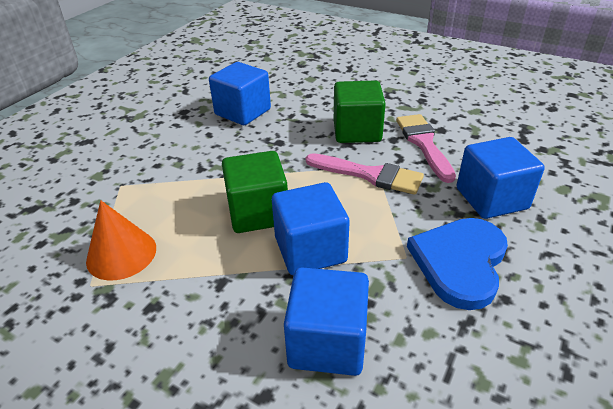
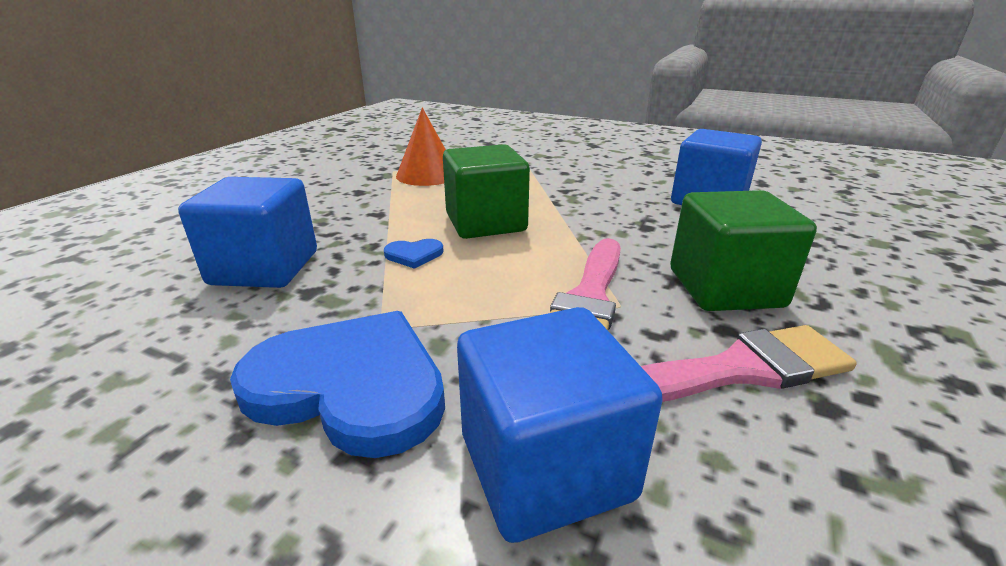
camera: 85 degrees right, 10 degrees down
blue cube [272,182,350,275] -> blue heart [384,239,444,269]

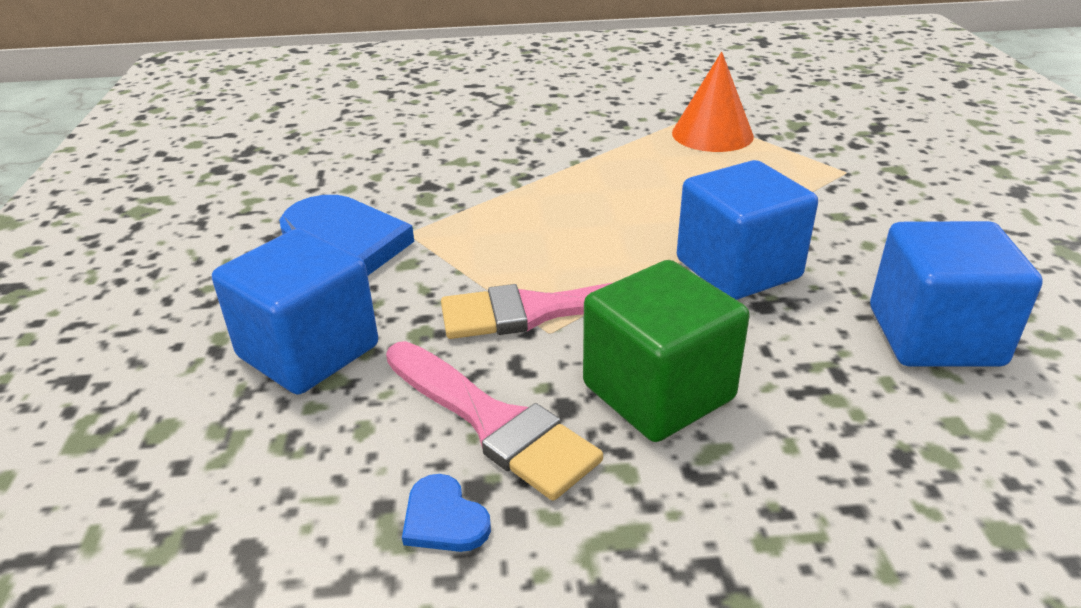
camera: 60 degrees right, 5 degrees up
blue cube [178,177,317,288] -> blue cube moved to [677,160,818,300]
blue heart [384,239,444,269] -> blue heart moved to [402,474,491,552]
green cube [443,144,530,239] -> none

